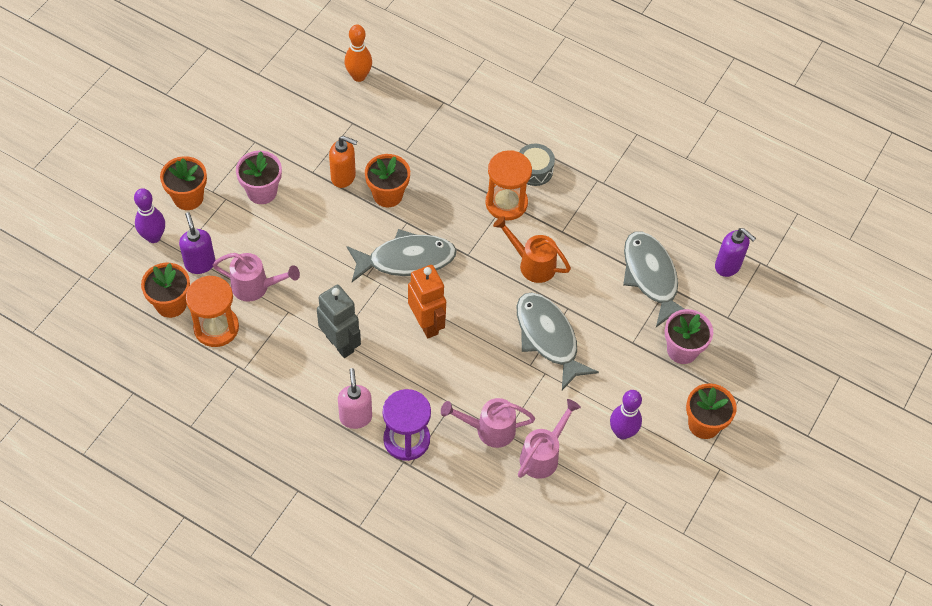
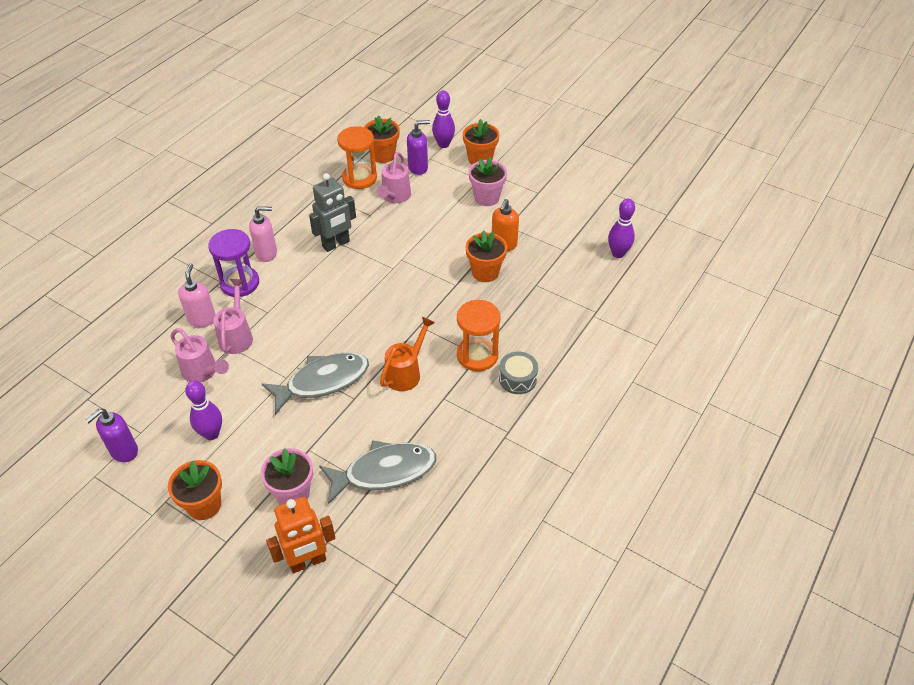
camera: 95 degrees right, 10 degrees down
orange bowling pin [345,25,372,82] -> purple bowling pin [608,199,635,258]
grey fish [347,229,457,282] -> none
orange robot [408,265,446,338] -> orange robot moved to [266,497,335,573]
purple soap dispenser [715,228,756,277] -> purple soap dispenser moved to [85,409,138,462]
none -> pink soap dispenser [178,263,216,327]

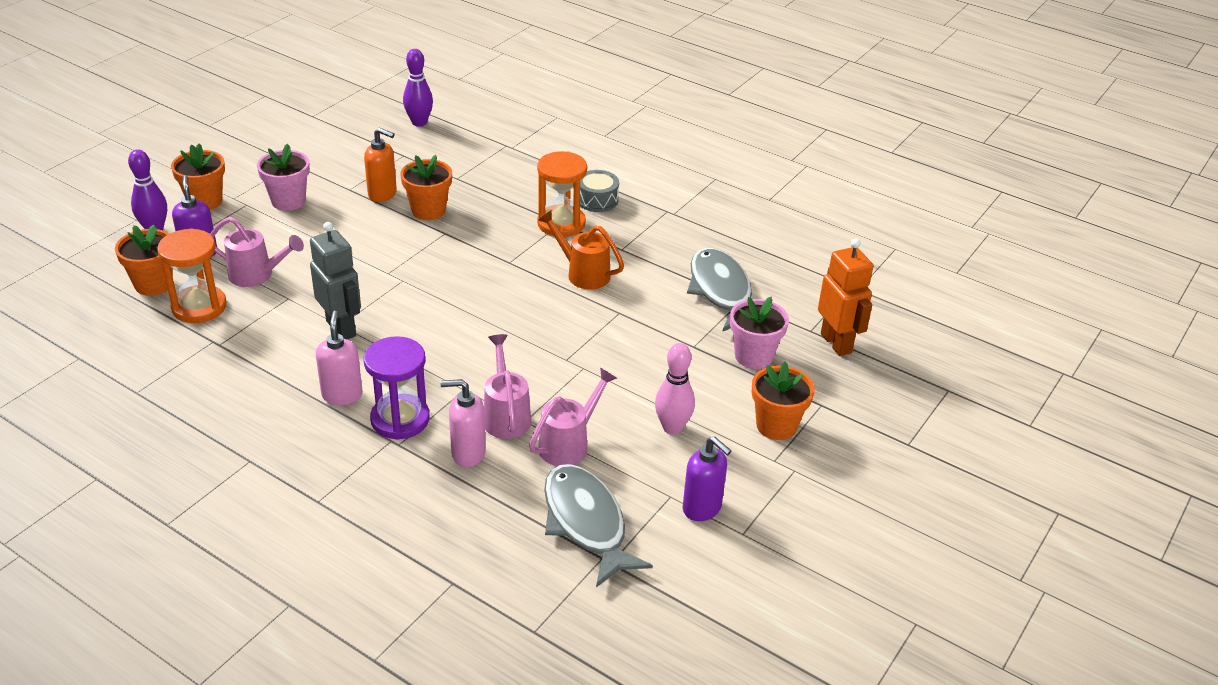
camera: 90 degrees left, 10 degrees down
purple bowling pin [185,380,222,440] -> pink bowling pin [655,343,695,435]
pink watering can [213,279,253,354] -> pink watering can turned 75 degrees clockwise [484,334,531,439]
grey fish [262,352,369,415] -> grey fish moved to [544,464,653,588]

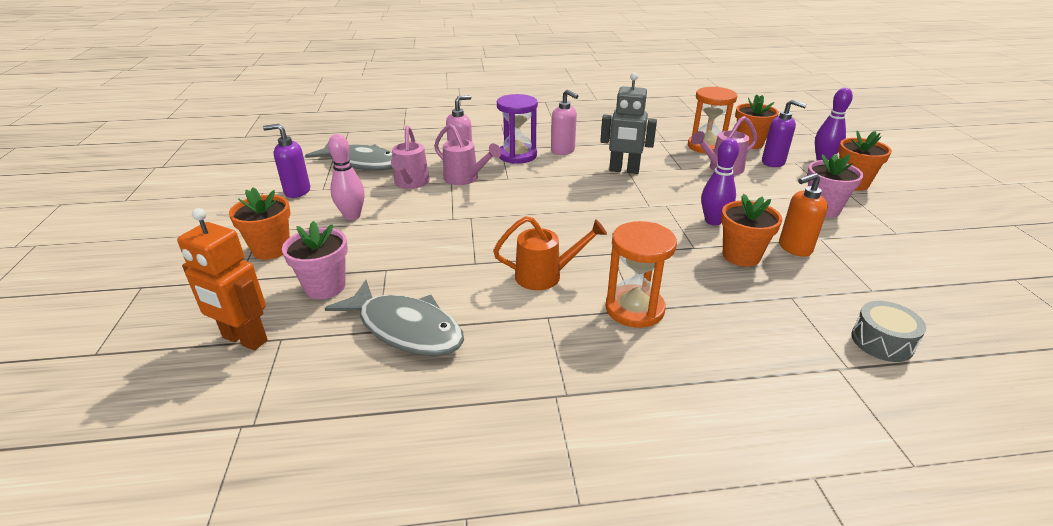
camera: 140 degrees right, 5 degrees down
purple bowling pin [403,49,433,127] -> purple bowling pin moved to [701,138,739,225]
grey drum [580,170,619,212] -> grey drum moved to [851,301,926,362]

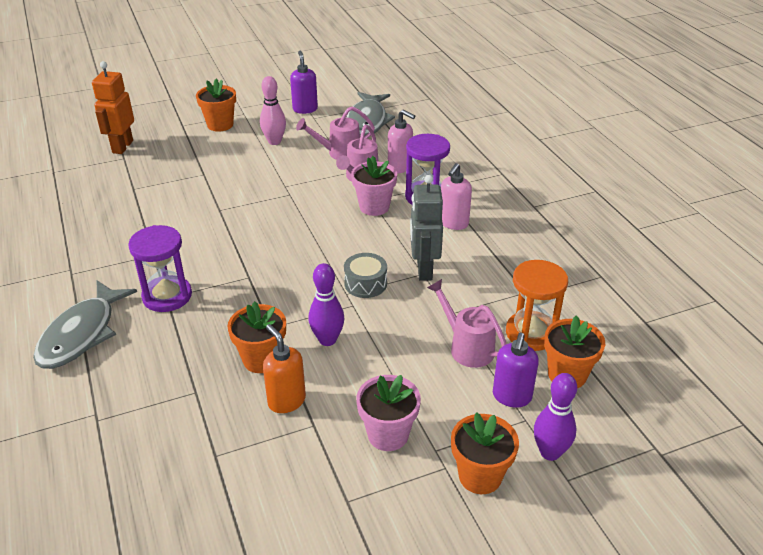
camera: 75 degrees right, 5 degrees up
pink flower pot [282,221,348,299] -> pink flower pot moved to [351,156,397,216]
grey fish [325,280,464,356] -> grey fish moved to [33,280,137,369]
orange watering can [493,216,607,290] -> none
orange hourglass [605,221,677,328] -> purple hourglass [128,225,192,312]
grey drum [851,301,926,362] -> grey drum moved to [344,253,387,298]

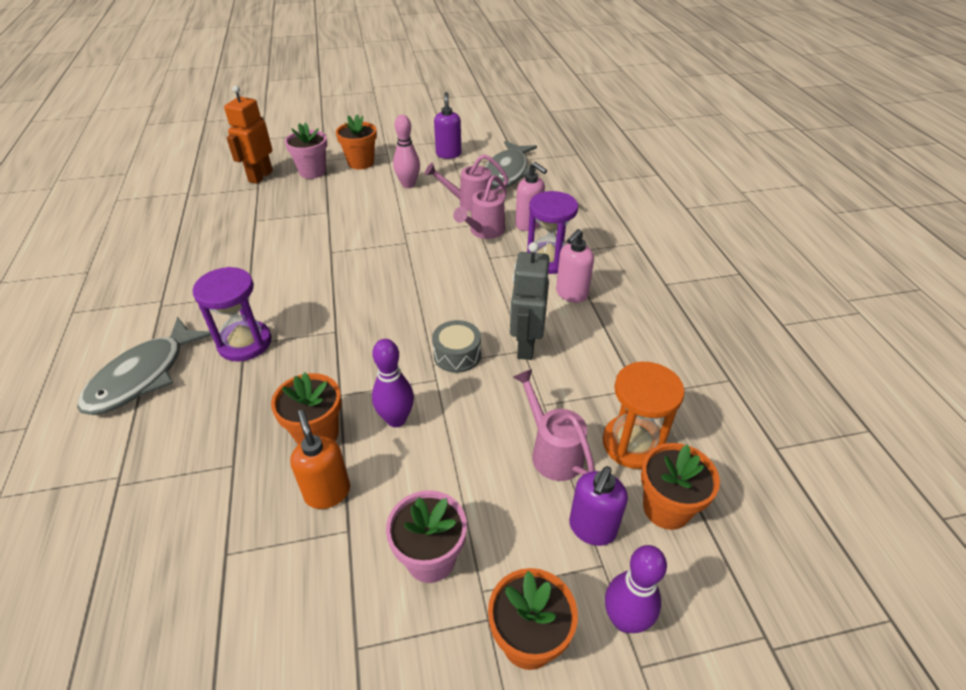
camera: 10 degrees right, 5 degrees up
pink flower pot [351,156,397,216] -> pink flower pot moved to [285,123,327,179]

